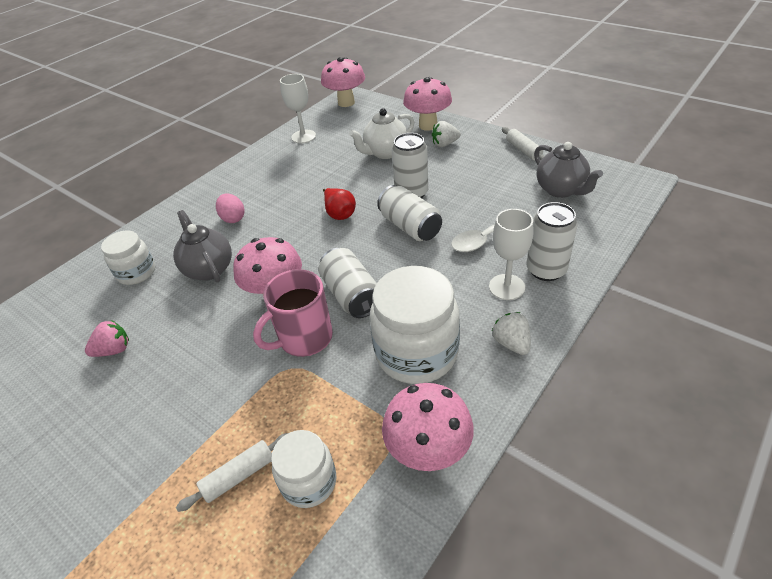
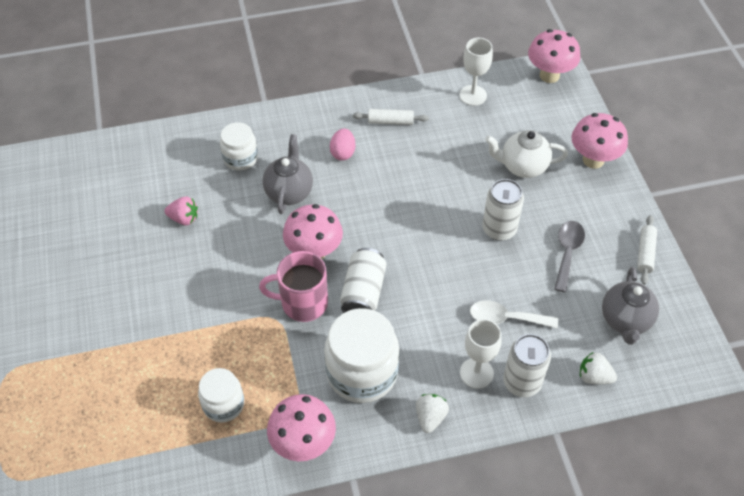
camera: 35 degrees right, 10 degrees up
white rolling pin [176,433,288,512] -> white rolling pin moved to [353,109,429,125]
red pear [323,188,356,220] -> none
white can [377,185,442,241] -> none
white strawberry [432,121,461,147] -> white strawberry moved to [580,352,617,384]
none -> grey spoon [554,221,585,292]

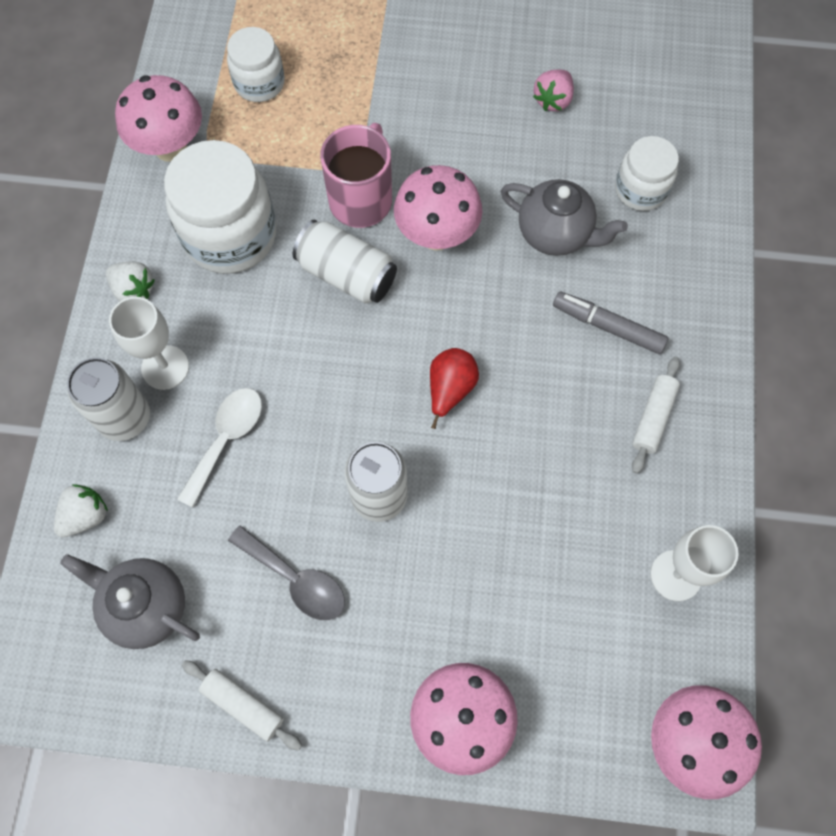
camera: 110 degrees right, 15 degrees up
pink egg [330,129,356,160] -> grey marker [553,292,668,354]
white teapot [485,130,568,178] -> none
none -> red pear [430,348,479,429]

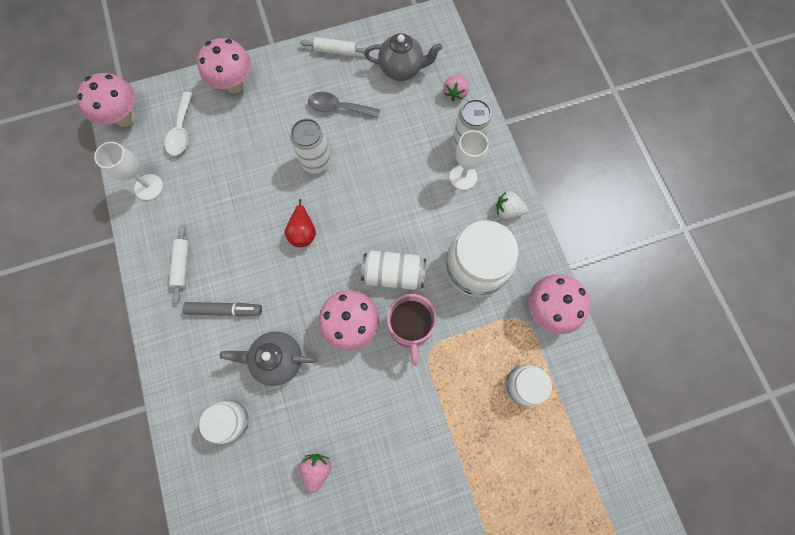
camera: 155 degrees right, 5 degrees up
white strawberry [54,484,108,537] -> pink strawberry [443,73,469,101]
white spoon [177,388,262,508] -> white spoon moved to [164,92,193,156]

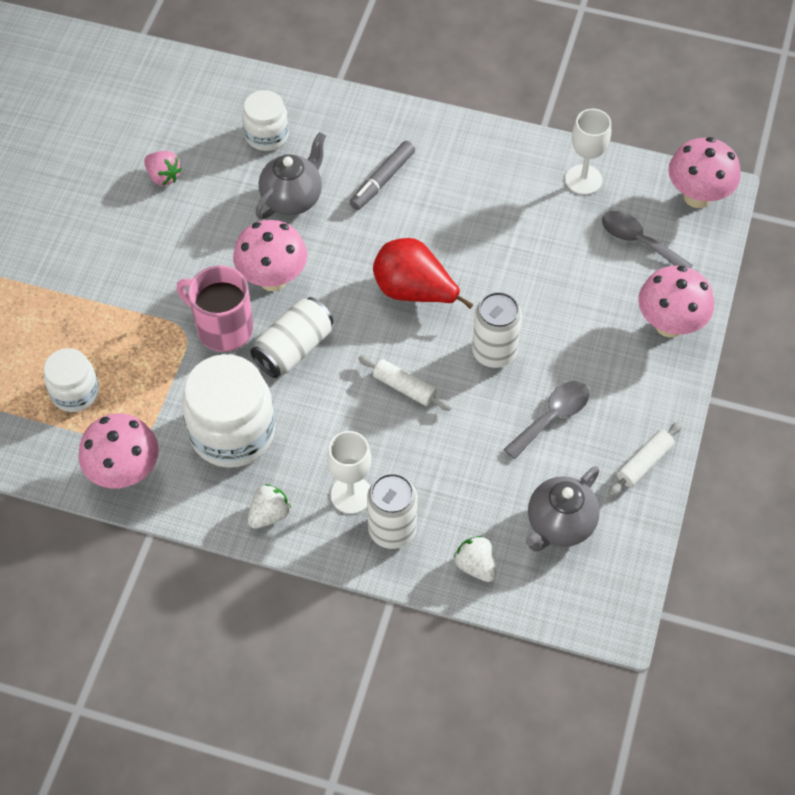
camera: 125 degrees right, 15 degrees down
white spoon [164,92,193,156] -> grey spoon [602,211,693,268]
white rolling pin [169,225,189,303] -> white rolling pin moved to [358,355,452,411]
red pear [285,199,316,247] -> red pear [373,238,474,309], size x1.59
pink strawberry [443,73,469,101] -> white strawberry [454,536,496,582]

